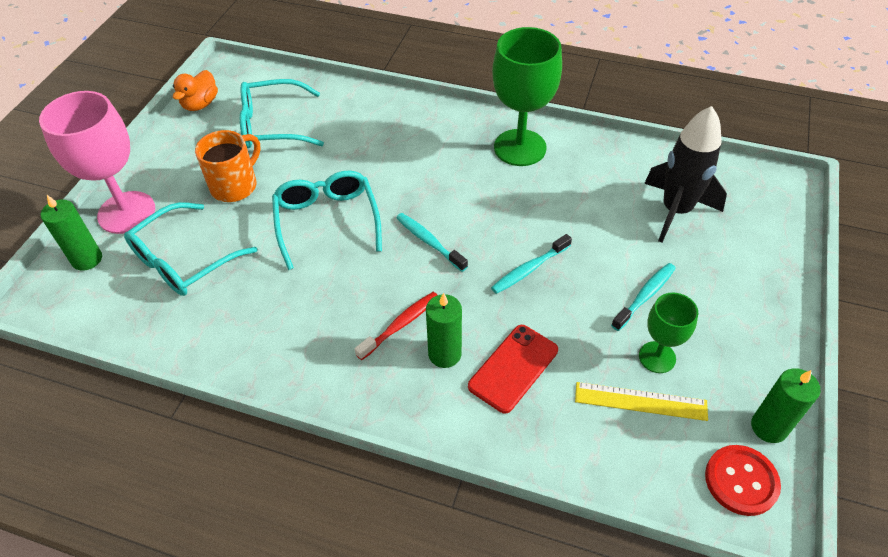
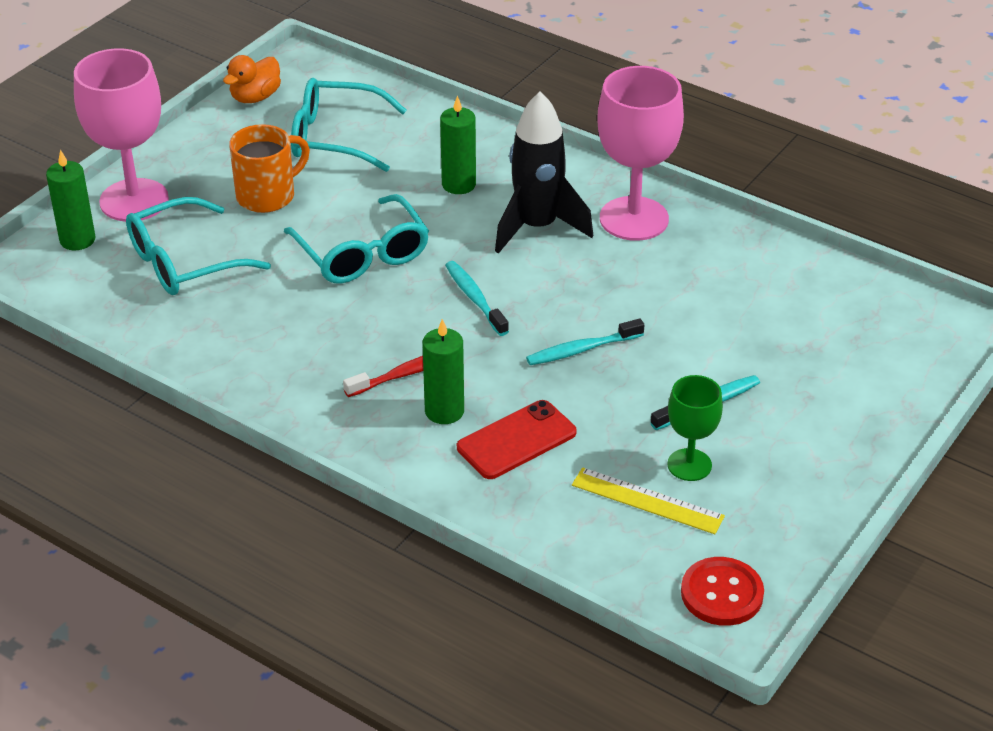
camera: 15 degrees right, 10 degrees down
turquoise glasses [272,171,382,270] -> turquoise glasses turned 150 degrees clockwise [284,194,429,284]
green goblet [492,27,562,166] -> pink goblet [597,66,684,241]
black rocket [644,106,727,242] -> black rocket moved to [495,92,594,254]
green candle [751,368,820,443] -> green candle moved to [440,95,476,194]

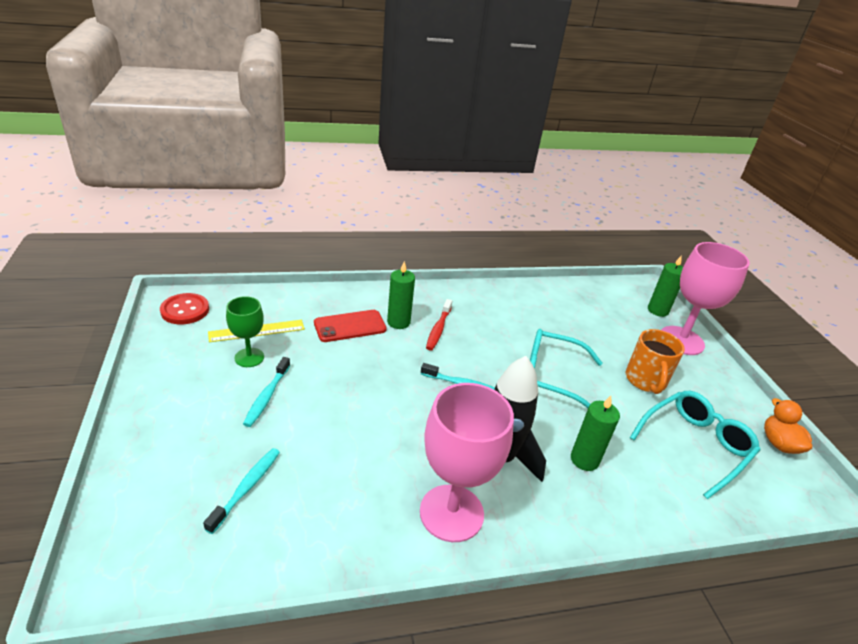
camera: 130 degrees right, 5 degrees down
turquoise glasses [126,197,271,295] -> none
red phone [457,400,577,479] -> red phone turned 60 degrees clockwise [314,310,387,342]
turquoise toothbrush [526,318,644,365] -> turquoise toothbrush moved to [203,448,280,534]

